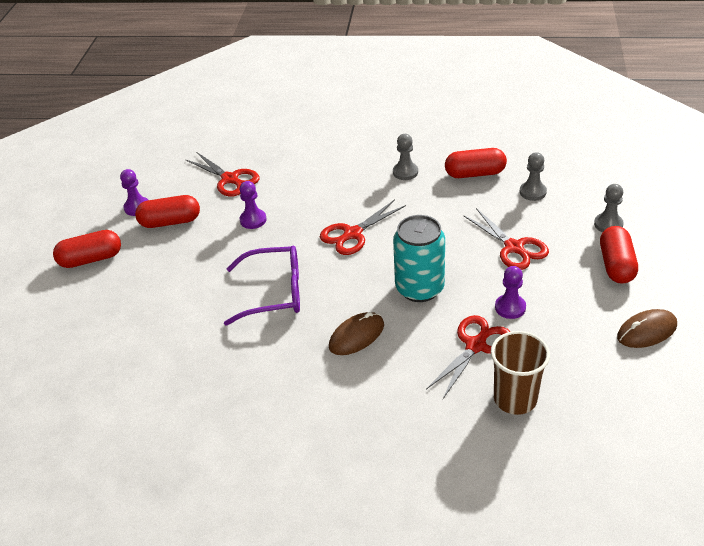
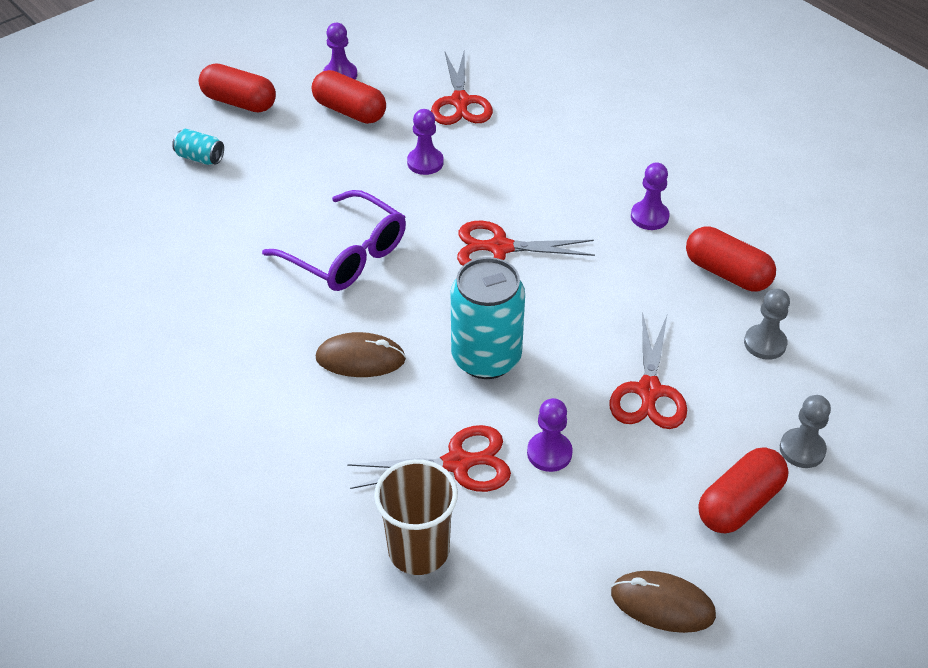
camera: 40 degrees right, 5 degrees up
grey pawn [393,134,418,180] -> purple pawn [631,162,669,230]
none -> turquoise can [172,129,224,165]

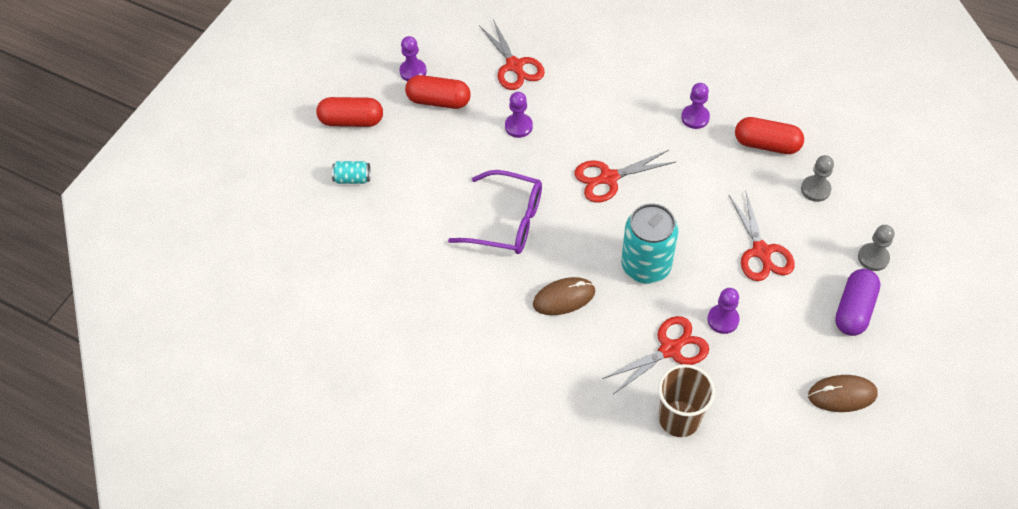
camera: 20 degrees left, 10 degrees up
red capsule [698,448,789,533] -> purple capsule [835,269,881,336]

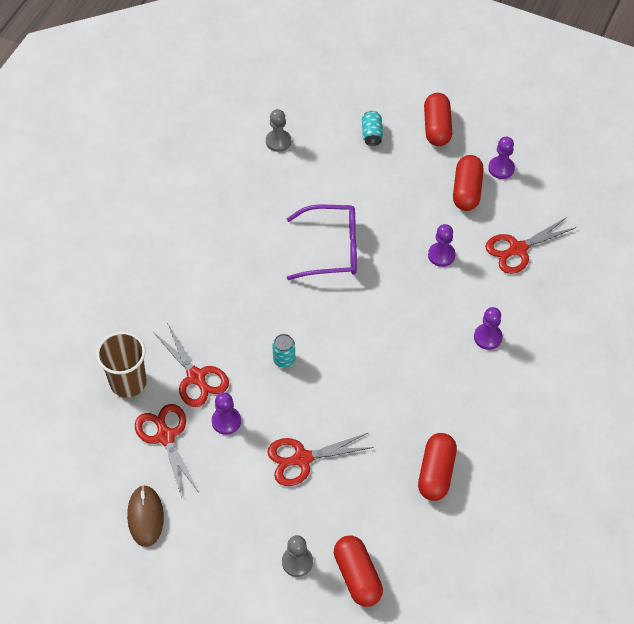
camera: 85 degrees right, 0 degrees up
purple glasses [448,170,542,254] -> purple glasses turned 105 degrees counterclockwise [287,205,357,280]
brown mouse [533,277,595,315] -> none
red scissors [574,150,675,203] -> red scissors moved to [135,404,199,498]
turquoise can [621,203,678,284] -> turquoise can [272,334,295,368], size x0.47
purple pawn [681,83,710,129] -> purple pawn moved to [474,307,503,350]
grey pawn [801,155,834,202] -> grey pawn moved to [266,109,291,152]
purple capsule [835,269,881,336] -> none
none -> red capsule [334,535,383,607]

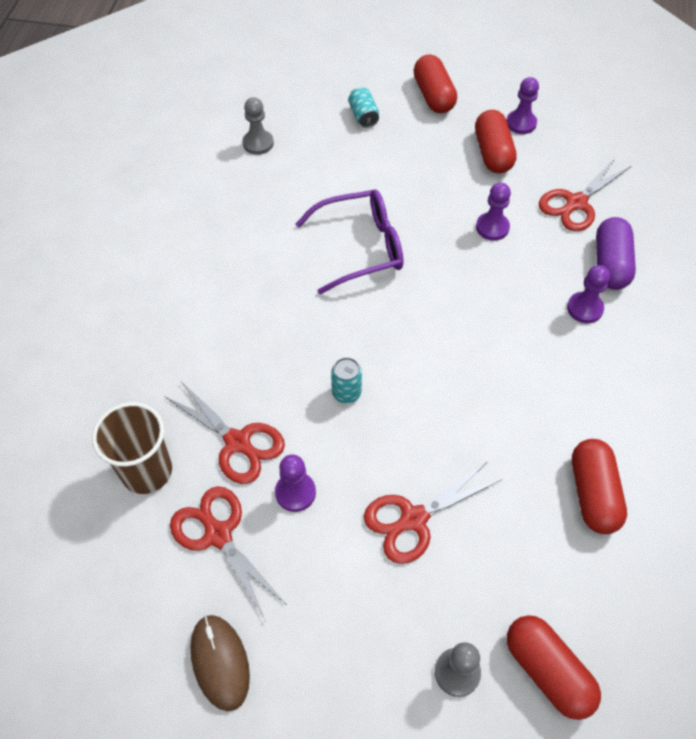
camera: 15 degrees left, 0 degrees up
none -> purple capsule [596,217,636,290]

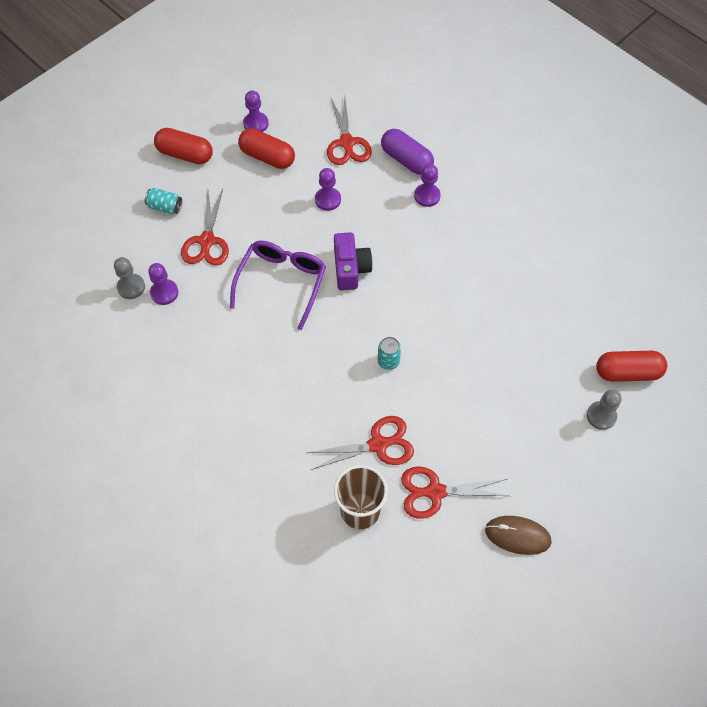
camera: 55 degrees left, 5 degrees up
purple pawn [275,454,316,512] -> purple pawn moved to [148,263,178,305]
red scissors [364,462,501,564] -> red scissors moved to [181,189,229,266]
red capsule [572,439,627,534] -> none
none -> purple camera [334,232,373,291]

